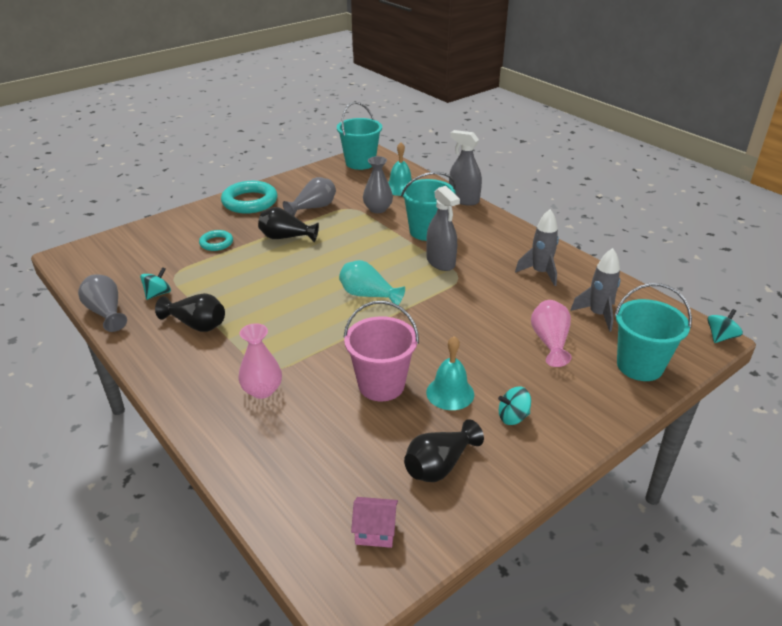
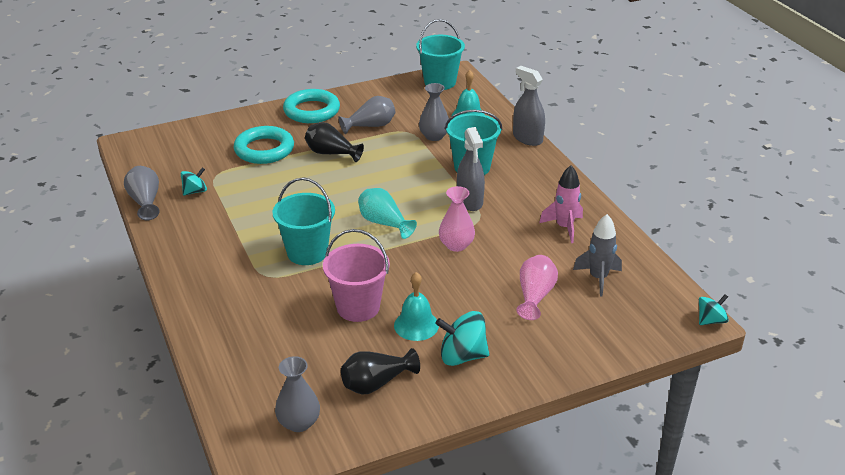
camera: 15 degrees right, 0 degrees up
black vase [155,293,225,332] -> none
turquoise ring [199,230,233,251] -> turquoise ring [234,126,294,164], size x1.83
pink vase [239,323,282,399] -> pink vase moved to [439,186,475,252]
pink house [351,497,398,548] -> grey vase [275,356,320,432]
turquoise spinning top [498,387,531,425] -> turquoise spinning top [435,311,489,366], size x1.63
grey rocket [515,209,559,286] -> pink rocket [539,165,583,243]
turquoise bucket [614,283,692,381] -> turquoise bucket moved to [273,177,335,265]

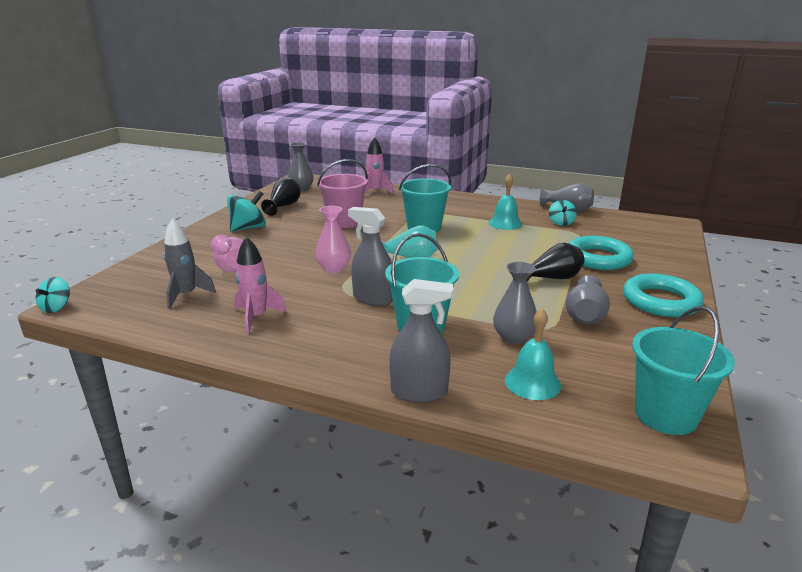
camera: 135 degrees right, 10 degrees down
turquoise bell [394,272,439,341] -> turquoise bell moved to [488,174,522,230]
none -> pink rocket [365,137,394,194]

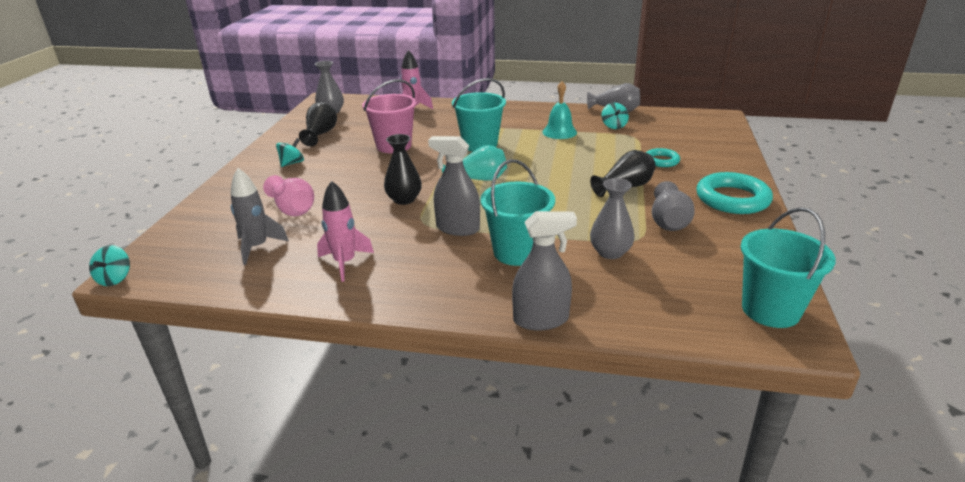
camera: 10 degrees left, 5 degrees up
turquoise spinning top [227,191,266,232] -> turquoise spinning top [276,138,304,167], size x0.61
pink vase [315,206,351,273] -> black vase [384,134,422,205]
turquoise bell [505,309,561,400] -> none
turquoise ring [569,236,634,270] -> turquoise ring [646,148,680,167], size x0.55

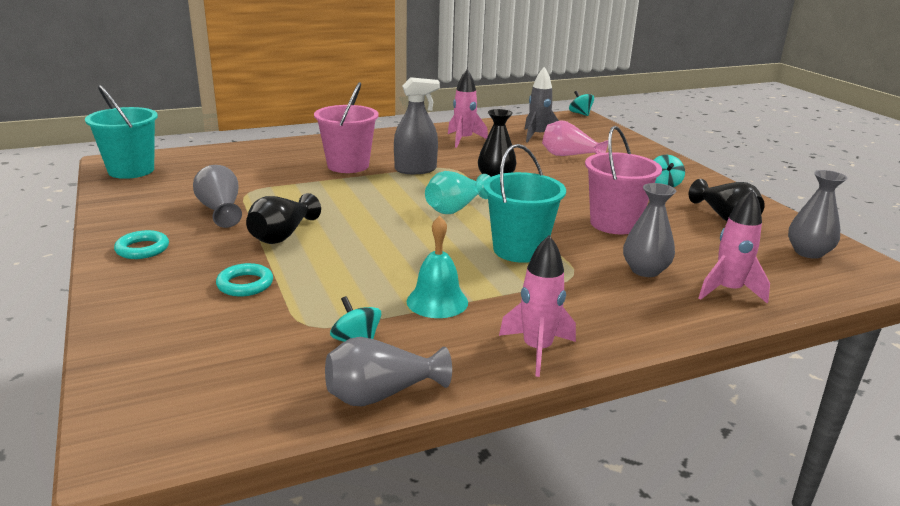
camera: 145 degrees right, 5 degrees down
turquoise bucket [480,159,555,266] -> pink bucket [314,82,379,173]
grey spray bottle [512,211,577,331] -> none
grey vase [590,178,635,259] -> grey vase moved to [623,183,676,277]
turquoise ring [696,172,773,214] -> turquoise ring [114,230,169,259], size x0.55
none -> pink rocket [499,235,576,377]

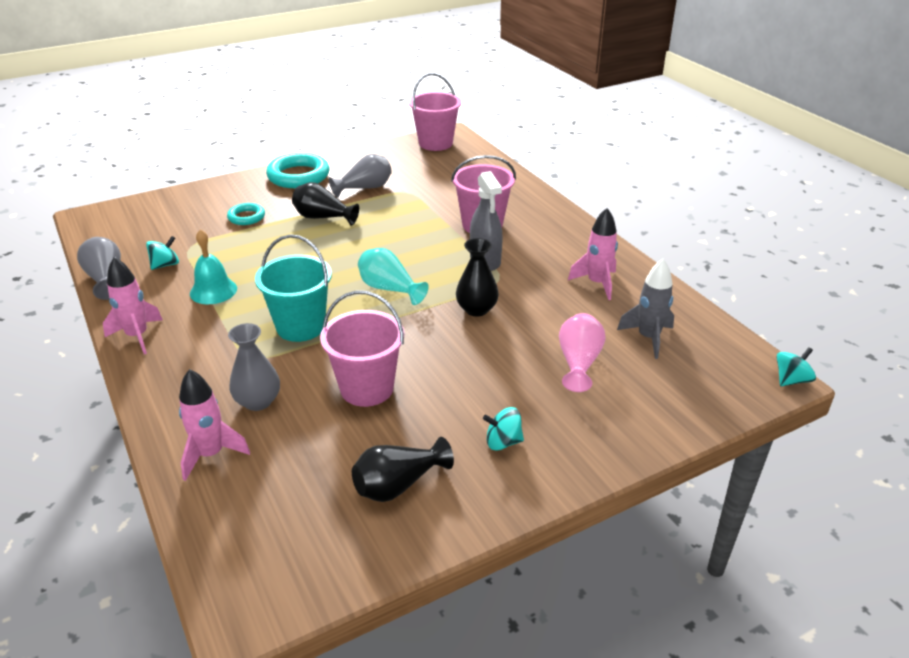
camera: 85 degrees right, 10 degrees up
turquoise bucket [85,85,158,179] -> pink bucket [409,73,461,151]
turquoise ring [114,230,169,259] -> turquoise ring [266,153,329,188], size x1.83
grey vase [788,170,847,259] -> none

